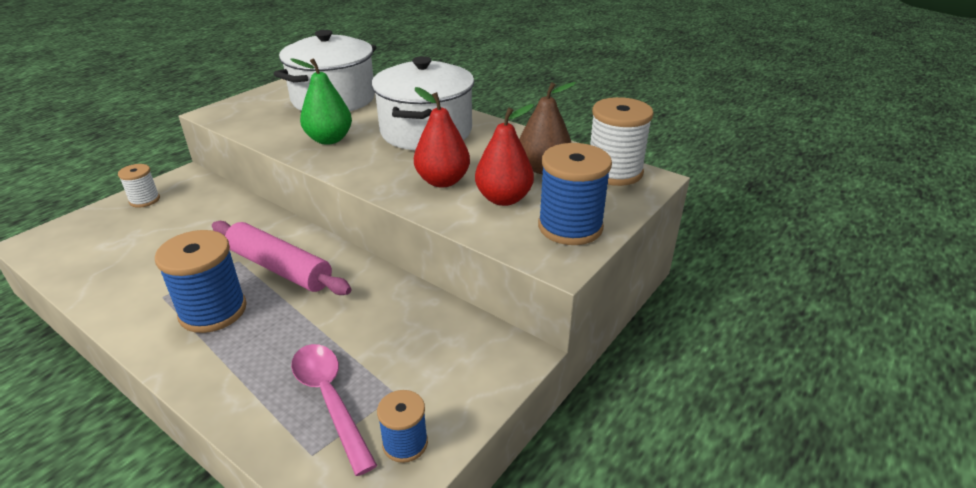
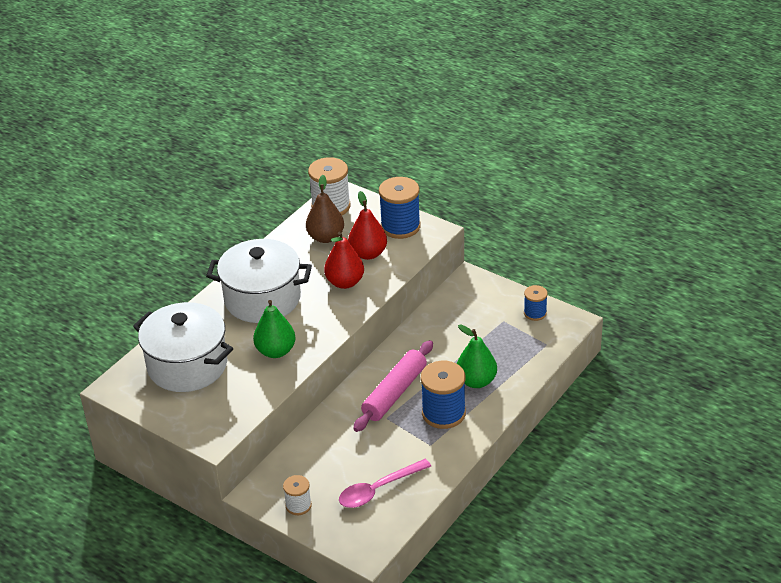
camera: 90 degrees left, 5 degrees up
pink spoon [291,344,377,476] -> pink spoon moved to [339,459,431,508]
none -> green pear [457,324,497,388]

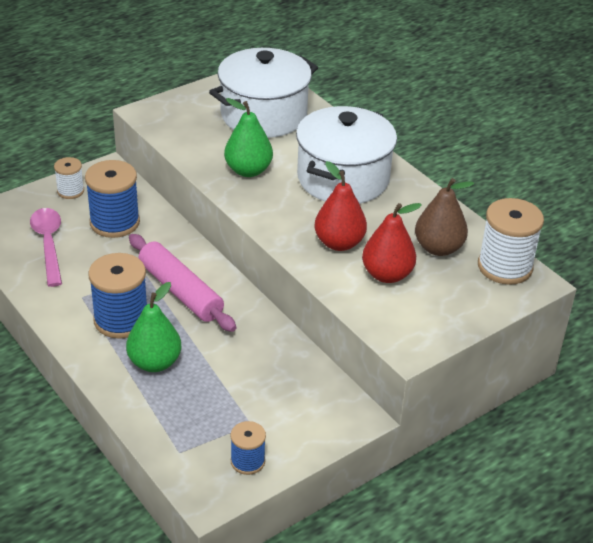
camera: 105 degrees right, 0 degrees up
blue spool [379,177,421,239] -> blue spool moved to [85,160,140,238]

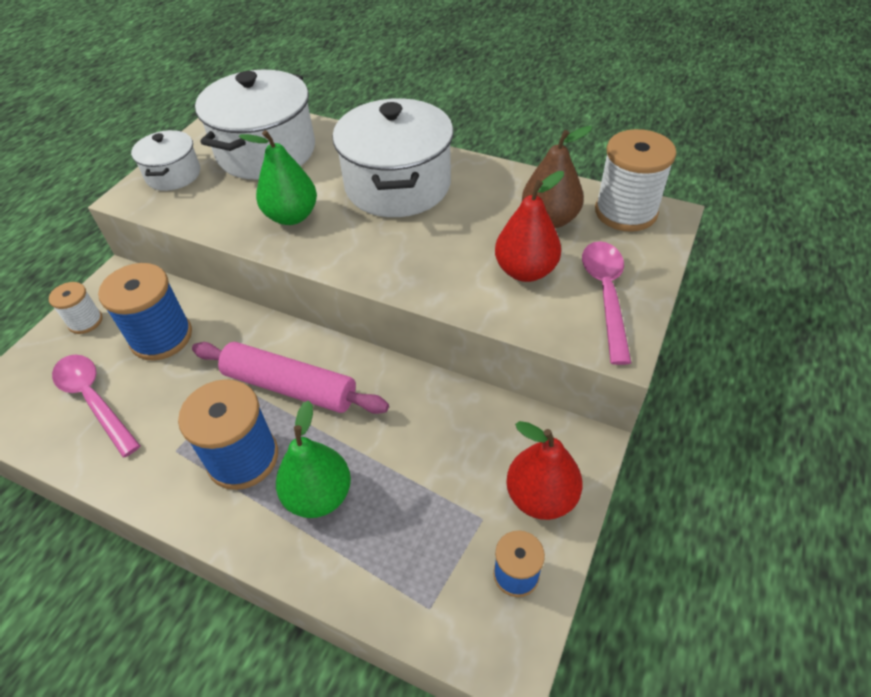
camera: 25 degrees left, 10 degrees up
red pear [314,161,367,251] -> red pear moved to [506,421,583,520]
none -> white pot [131,130,200,191]
none -> pink spoon [582,241,631,365]

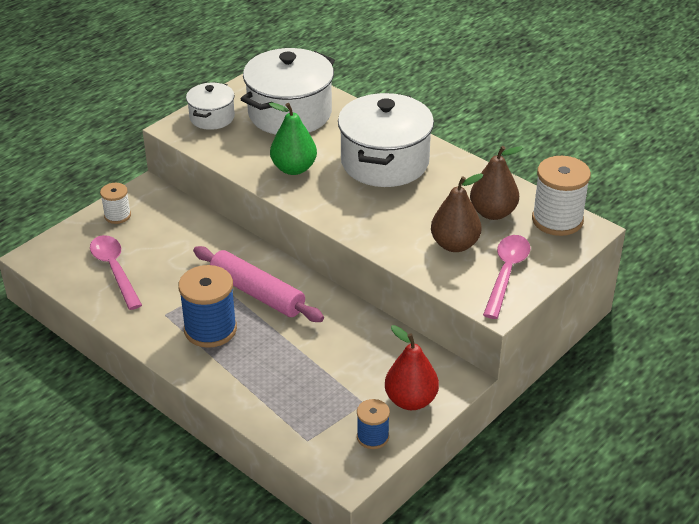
camera: 15 degrees right, 10 degrees down
blue spool [98,263,192,361] -> none
green pear [276,400,351,518] -> none
red pear [495,171,564,282] -> brown pear [431,173,483,252]

